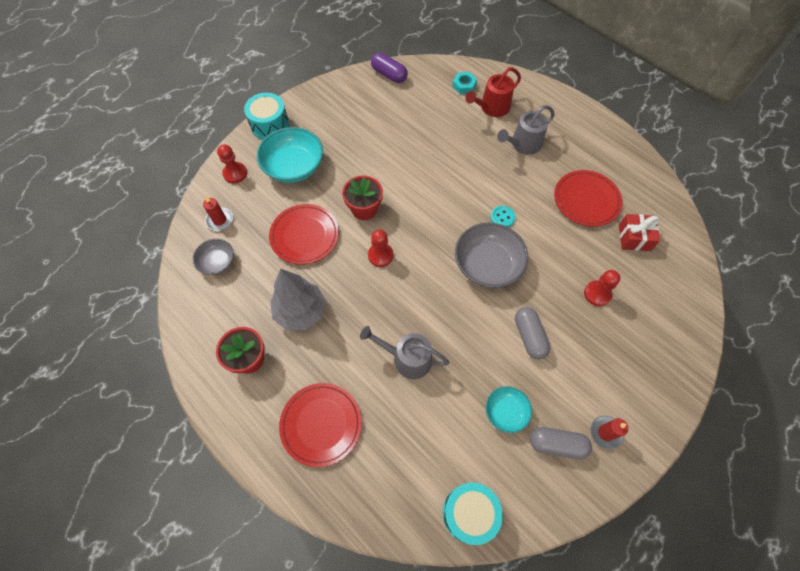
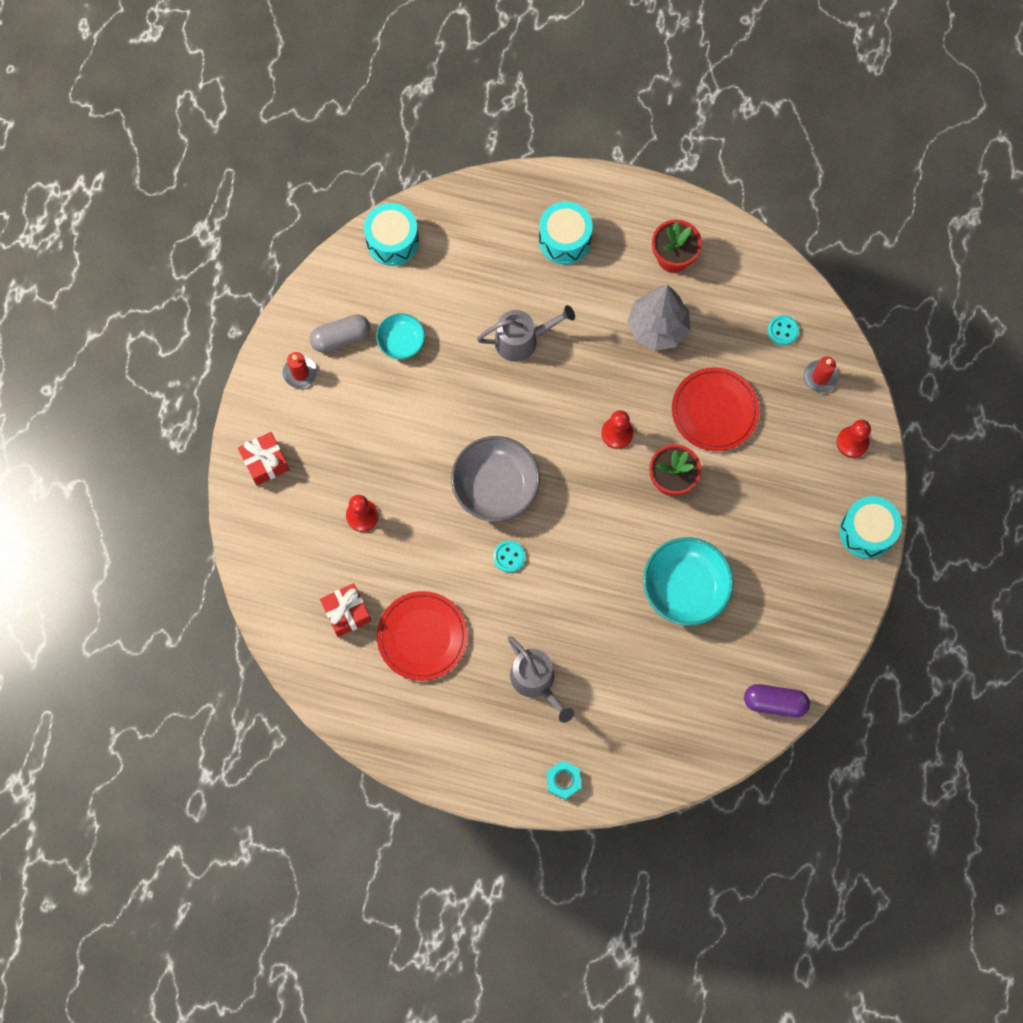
camera: 150 degrees right, 10 degrees up
grey bowl [193,239,234,275] -> turquoise button [768,315,799,345]
turquoise bowl [257,127,323,183] -> turquoise bowl moved to [643,537,734,626]
red plate [279,383,362,467] -> turquoise drum [539,202,593,264]
turquoise nut [452,72,477,94] -> turquoise nut moved to [546,760,582,800]
red watering can [465,67,521,117] -> none
grey watering can [497,105,555,155] -> grey watering can turned 120 degrees clockwise [508,636,574,723]
grey capsule [515,307,550,360] -> none
none -> red gift [238,432,290,486]

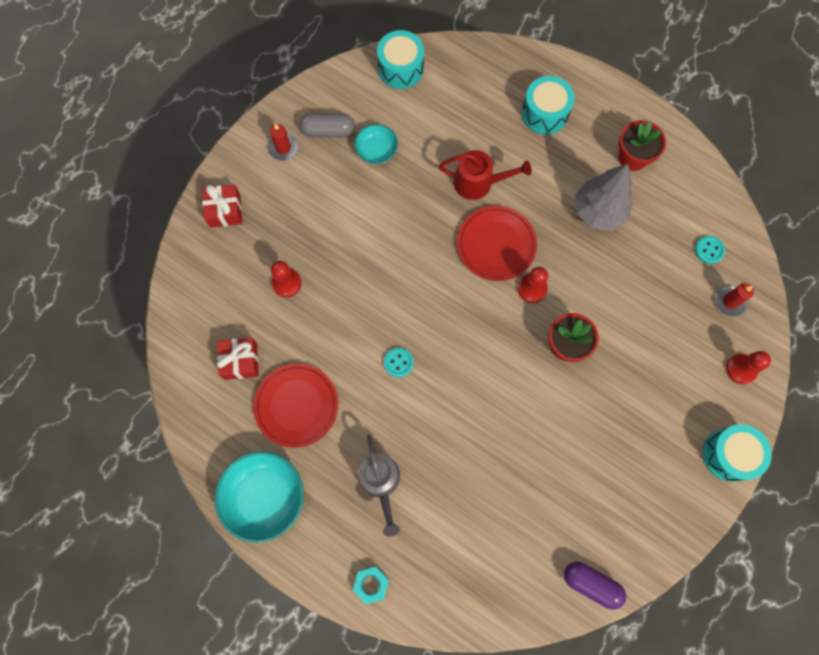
camera: 20 degrees right, 0 degrees up
grey bowl [451,436,540,522] -> none
grey watering can [477,305,575,362] -> red watering can [439,150,532,200]
turquoise bowl [643,537,734,626] -> turquoise bowl moved to [215,451,304,543]
red plate [672,367,759,451] -> red plate moved to [457,206,537,281]

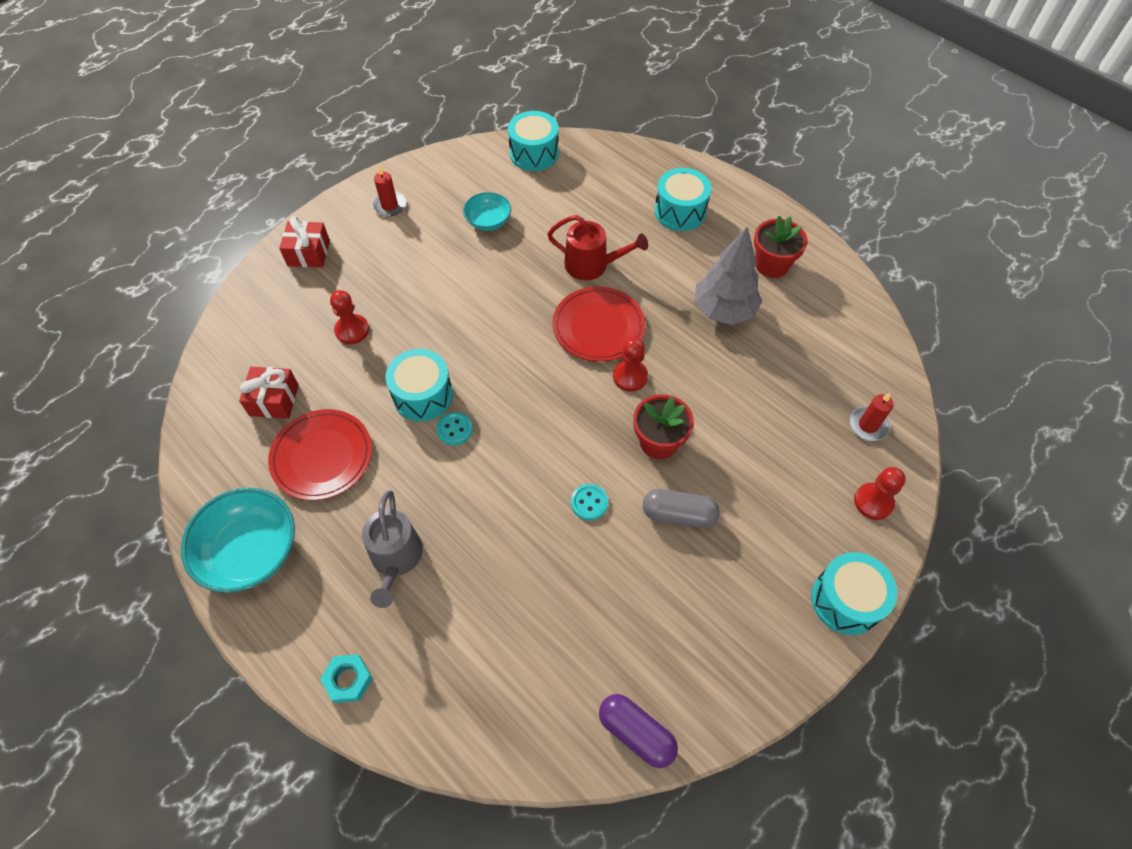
camera: 10 degrees right, 15 degrees down
grey capsule [299,113,355,138] -> grey capsule moved to [643,489,720,528]
turquoise button [695,236,725,264] -> turquoise button moved to [571,484,608,520]
none -> turquoise drum [385,349,453,421]

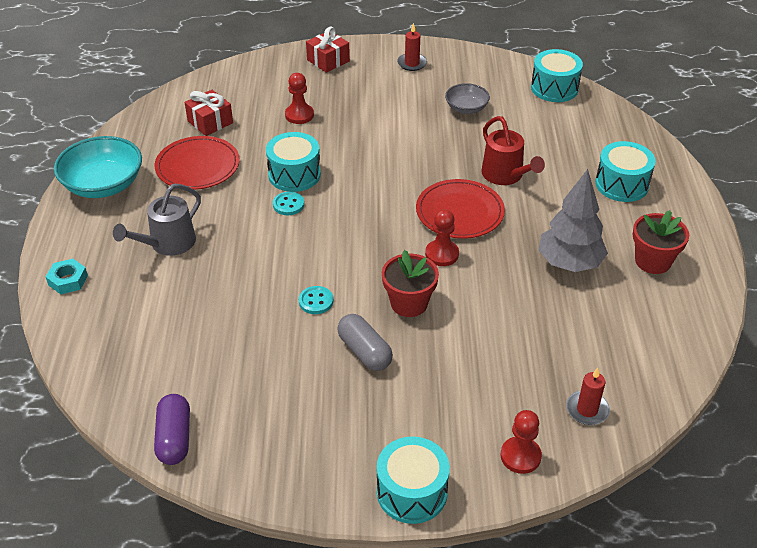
camera: 45 degrees right, 15 degrees down
turquoise bowl [463,192,511,231] -> grey bowl [445,83,490,114]

